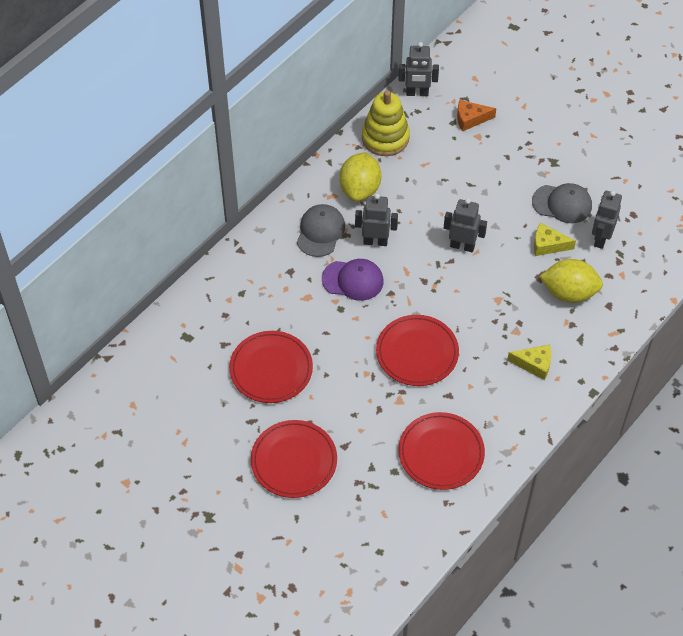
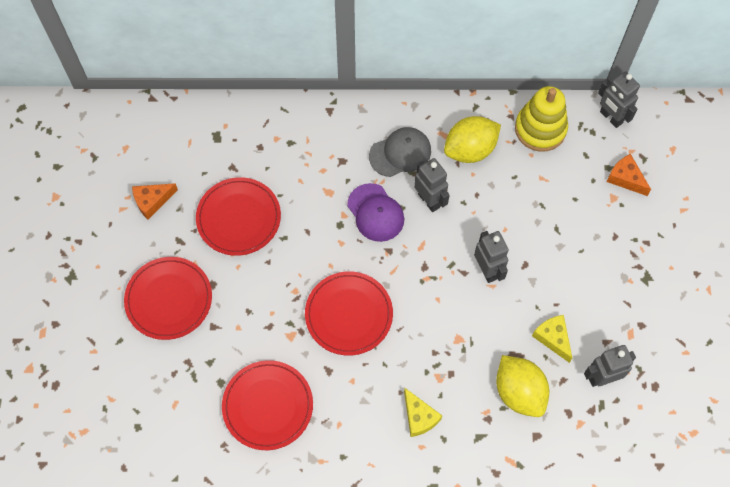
camera: 50 degrees right, 10 degrees up
grey cap [532,183,592,223] -> none
none -> orange cheese [132,183,178,219]

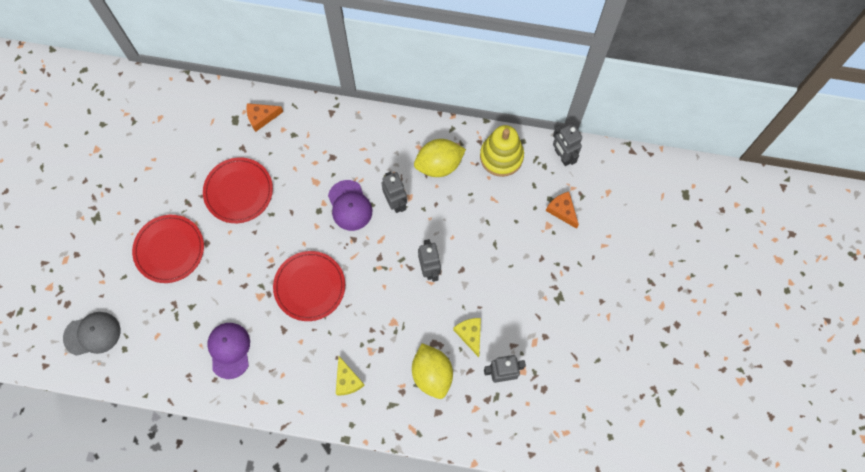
camera: 10 degrees right, 5 degrees up
orange cheese [132,183,178,219] -> orange cheese moved to [246,103,283,132]
red plate [222,360,313,450] -> purple cap [207,323,250,379]
grey cap [369,127,431,177] -> grey cap moved to [63,312,120,356]

